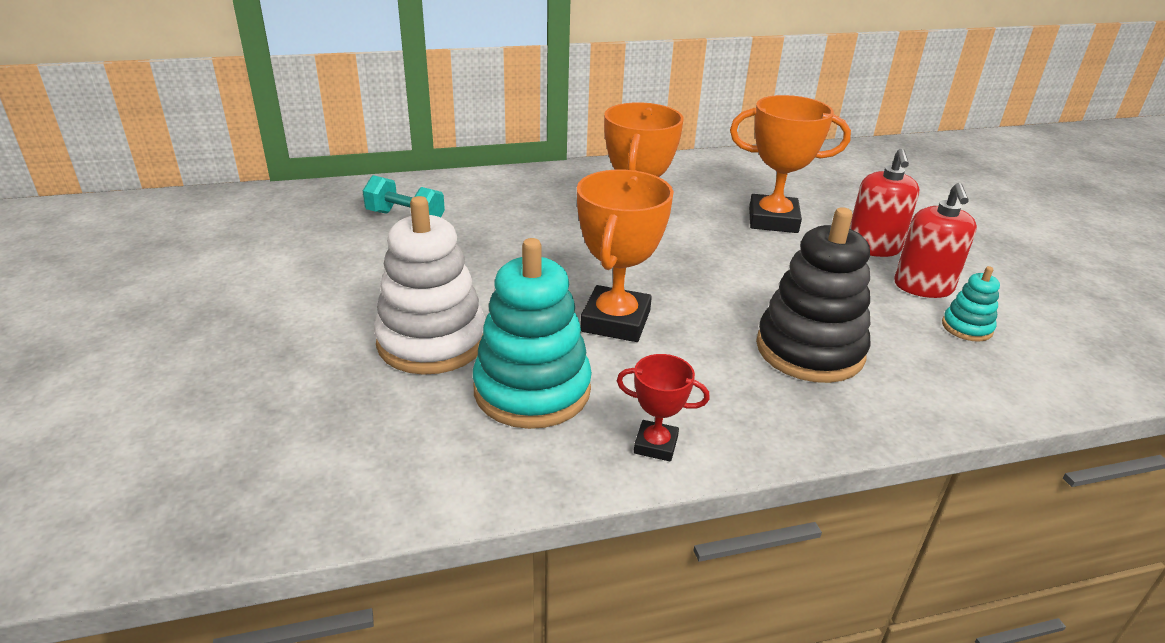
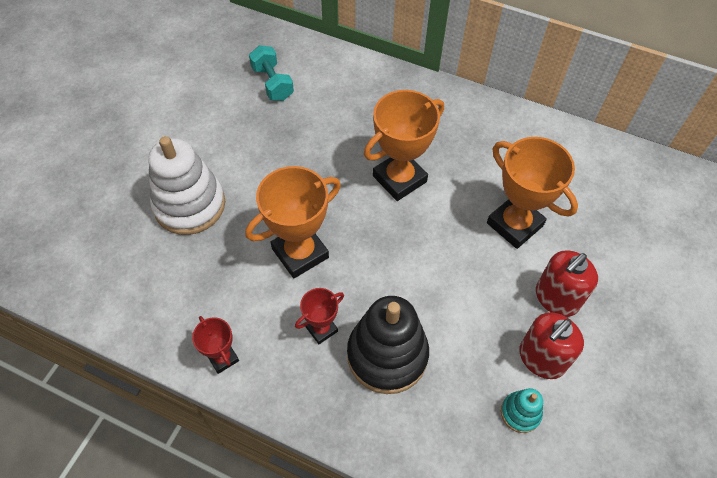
camera: 40 degrees right, 25 degrees up
turquoise stacking toy [473,238,592,429] -> none
none -> red trophy [295,288,344,344]

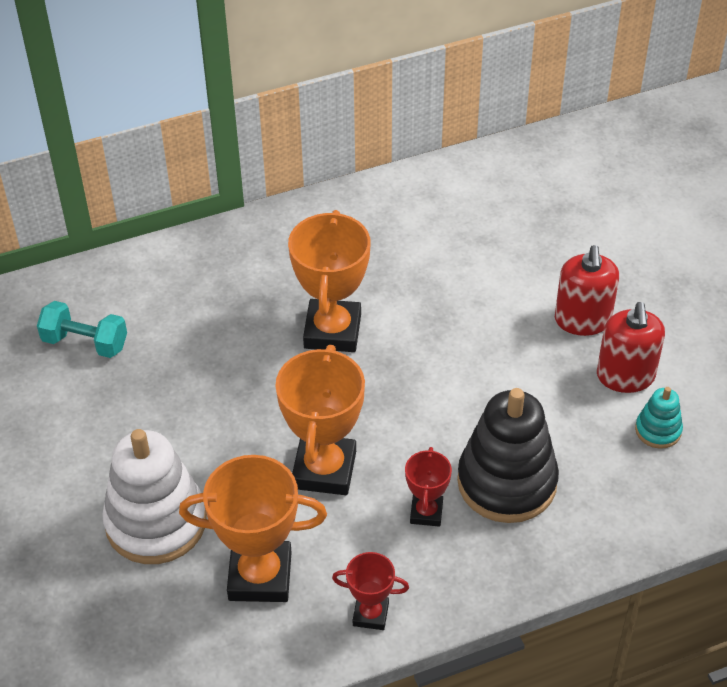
camera: 45 degrees left, 10 degrees down
orange trophy [487,137,578,249] -> orange trophy moved to [179,455,327,602]

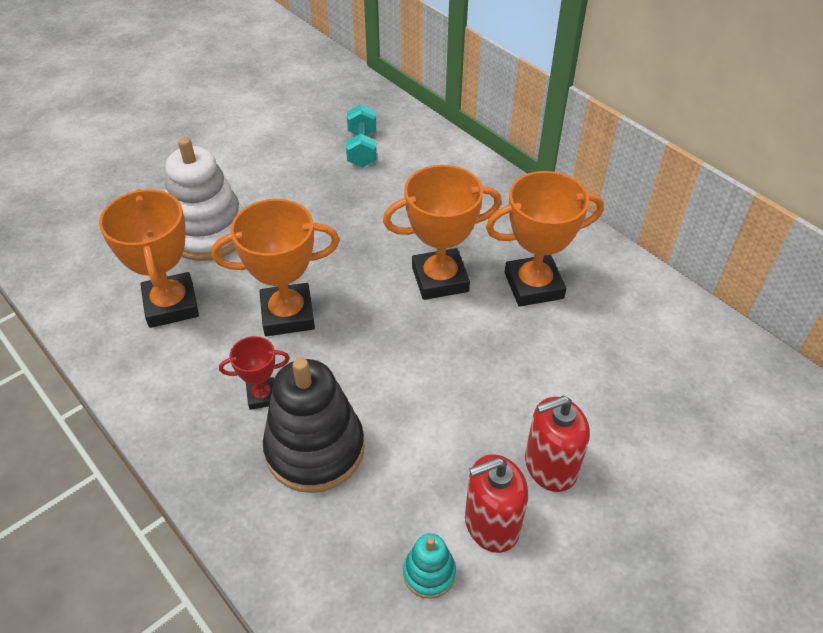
camera: 70 degrees right, 0 degrees up
red trophy [332,552,409,630] -> none
none -> orange trophy [486,171,604,307]

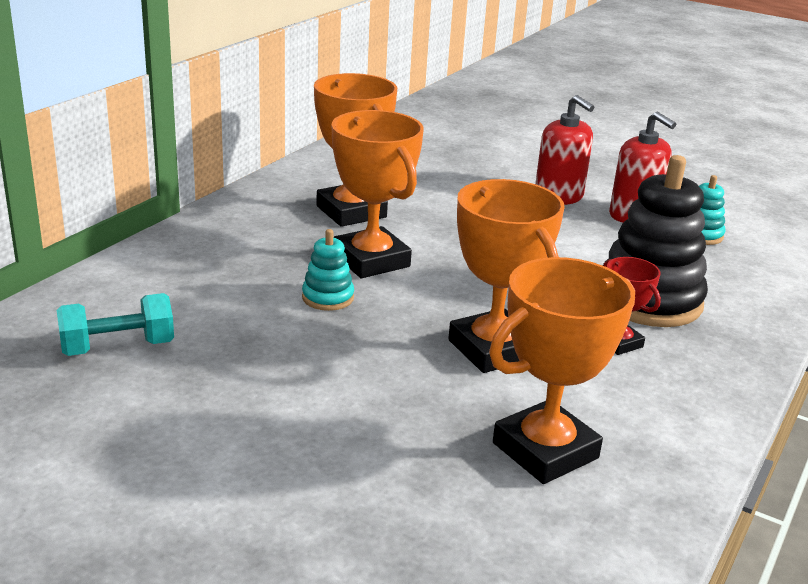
camera: 110 degrees left, 20 degrees down
white stacking toy [165,137,243,261] -> none
none -> turquoise stacking toy [302,229,354,311]

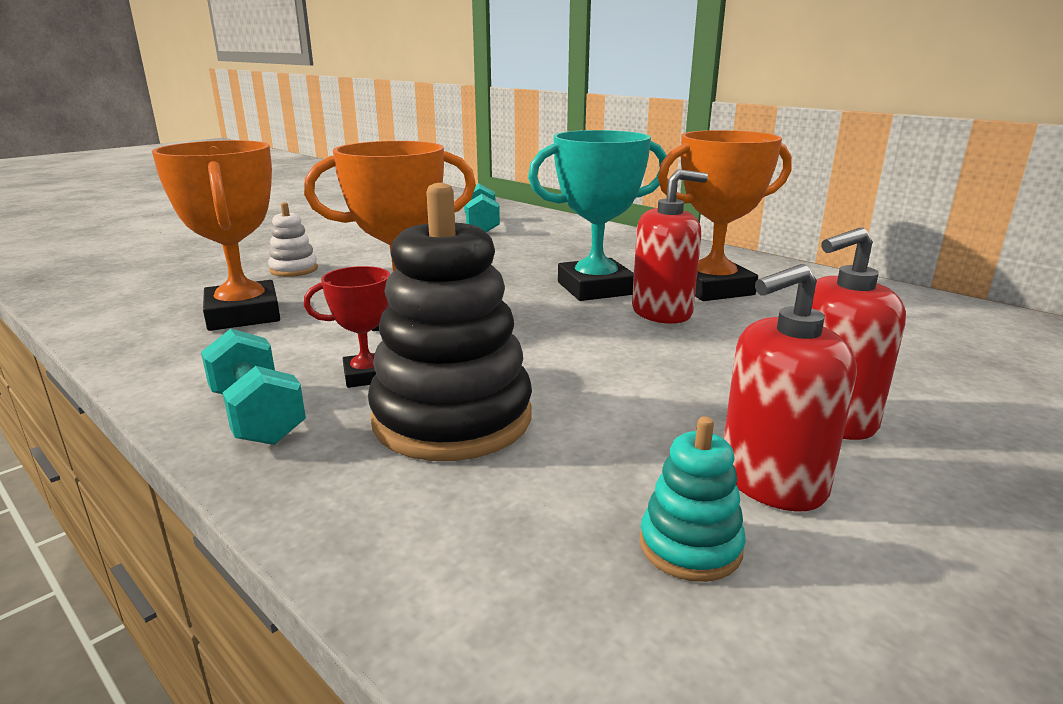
camera: 105 degrees right, 5 degrees down
turquoise stacking toy [302,229,354,311] -> none
orange trophy [332,110,424,278] -> turquoise trophy [528,130,667,301]
none -> turquoise dumbbell [201,329,306,445]
none -> white stacking toy [268,202,318,277]
none -> red soap dispenser [632,169,708,324]

